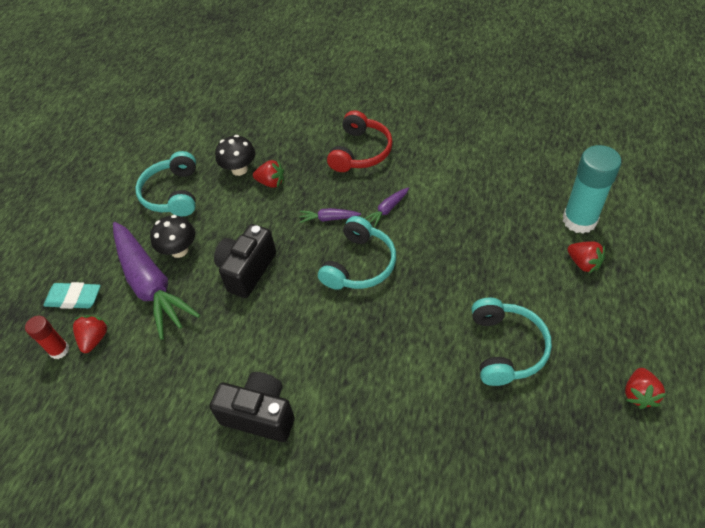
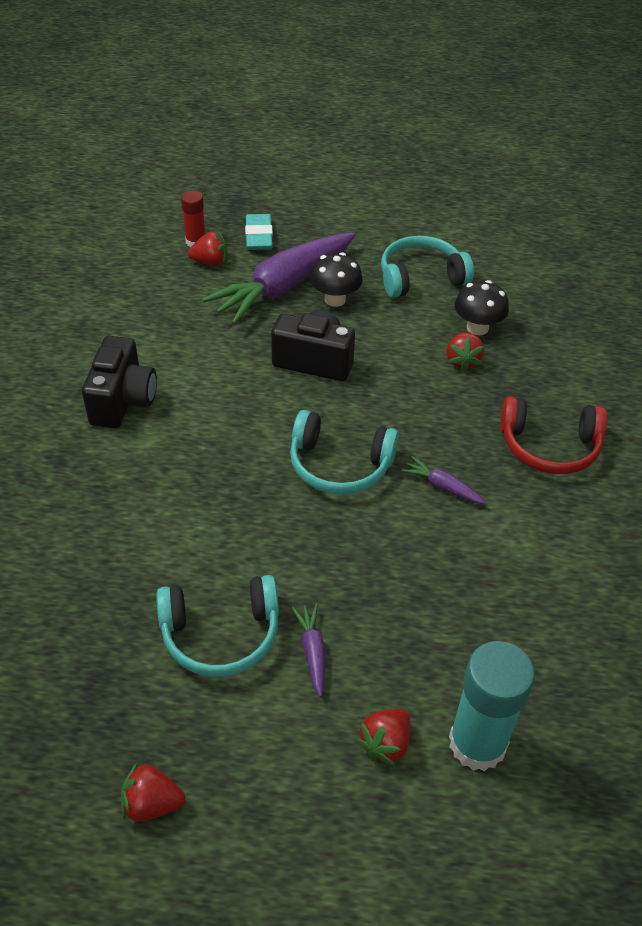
camera: 75 degrees right, 5 degrees down
purple carrot [299,208,361,223] -> purple carrot moved to [292,604,325,697]

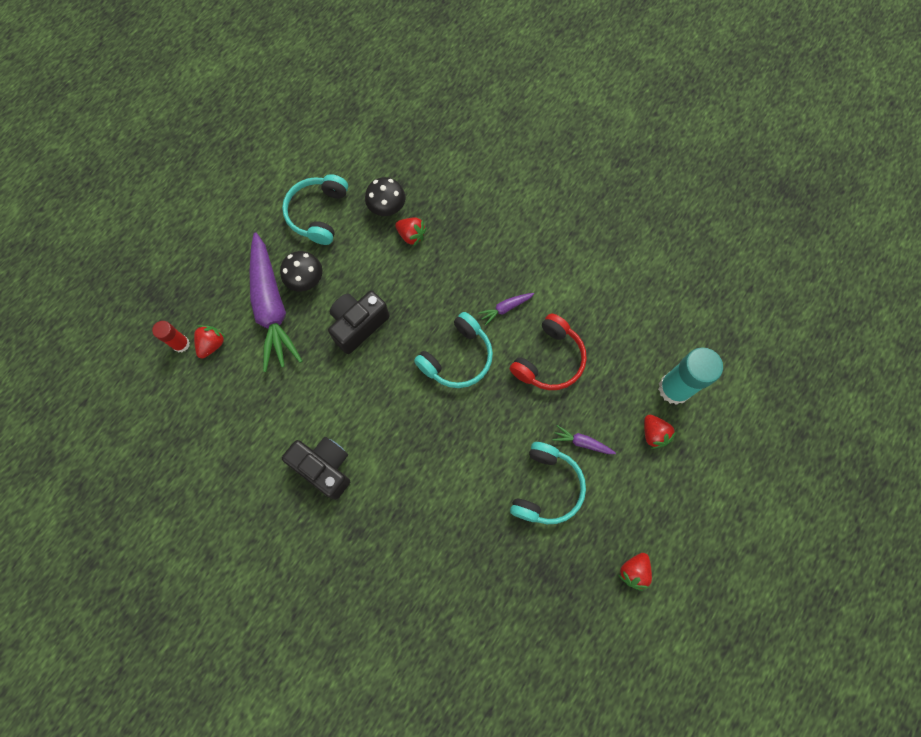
camera: 60 degrees left, 25 degrees up
turquoise eraser [245,214,273,250] -> none
red headphones [500,396,607,474] -> red headphones moved to [510,314,587,390]

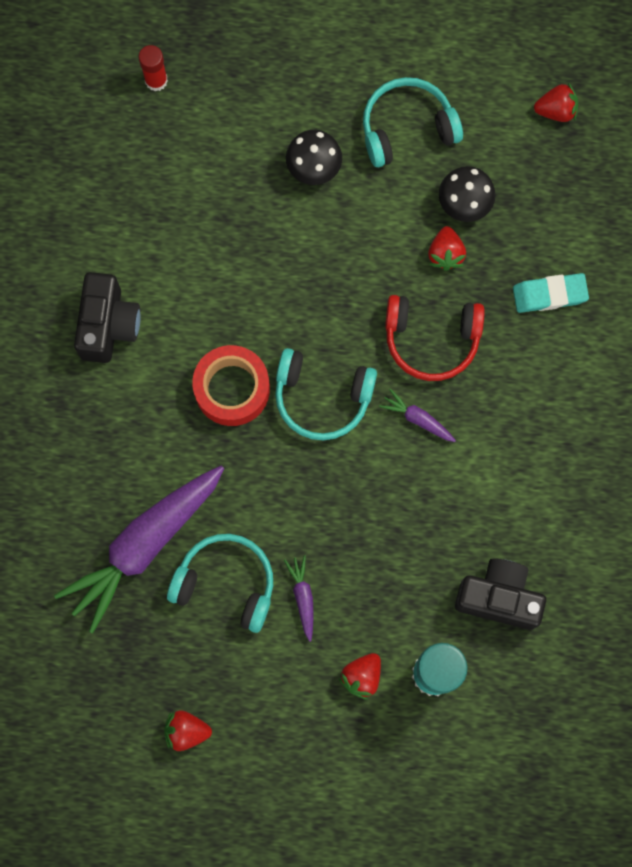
camera: 60 degrees right, 5 degrees up
red strawberry [194,325,226,359] -> red strawberry moved to [534,83,578,122]
purple carrot [250,232,302,372] -> purple carrot moved to [54,466,224,633]
black camera [328,291,389,354] -> black camera moved to [455,558,546,630]
red headphones [510,314,587,390] -> red headphones moved to [385,295,485,381]
turquoise headphones [510,442,586,524] -> turquoise headphones turned 150 degrees counterclockwise [167,534,273,633]
none -> red tape [192,345,270,426]
none -> turquoise eraser [513,273,589,313]

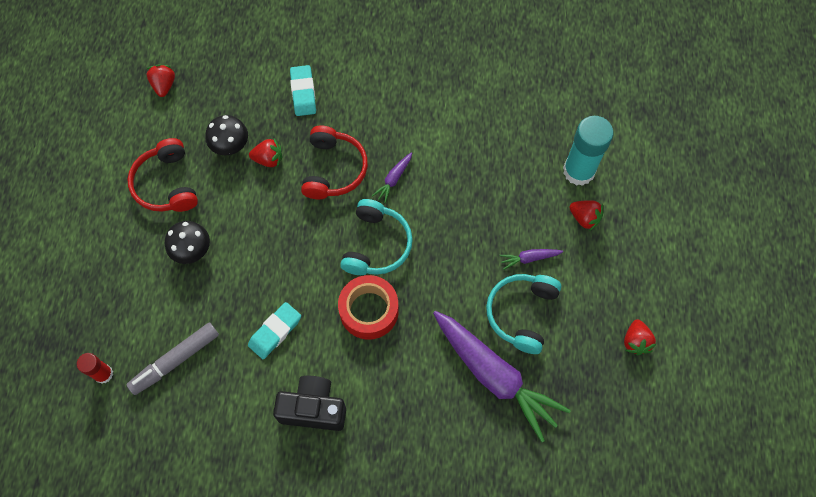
camera: 90 degrees left, 10 degrees down
turquoise headphones [363,77,463,167] -> red headphones [127,138,198,212]
black camera [455,558,546,630] -> none
none -> grey marker [126,322,219,395]
none -> turquoise eraser [248,302,301,359]

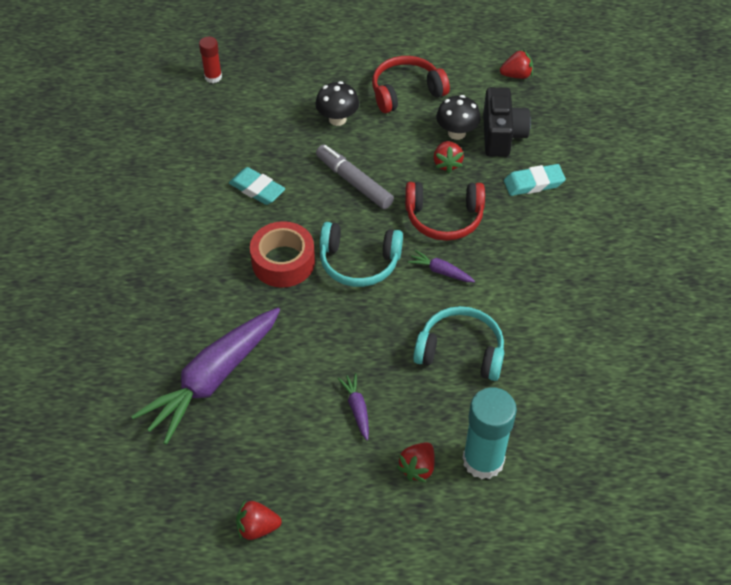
camera: 85 degrees right, 15 degrees down
grey marker [126,322,219,395] -> grey marker moved to [316,145,394,209]
black camera [273,376,346,431] -> black camera moved to [483,87,531,157]
turquoise headphones [486,274,561,354] -> turquoise headphones moved to [413,306,504,381]

